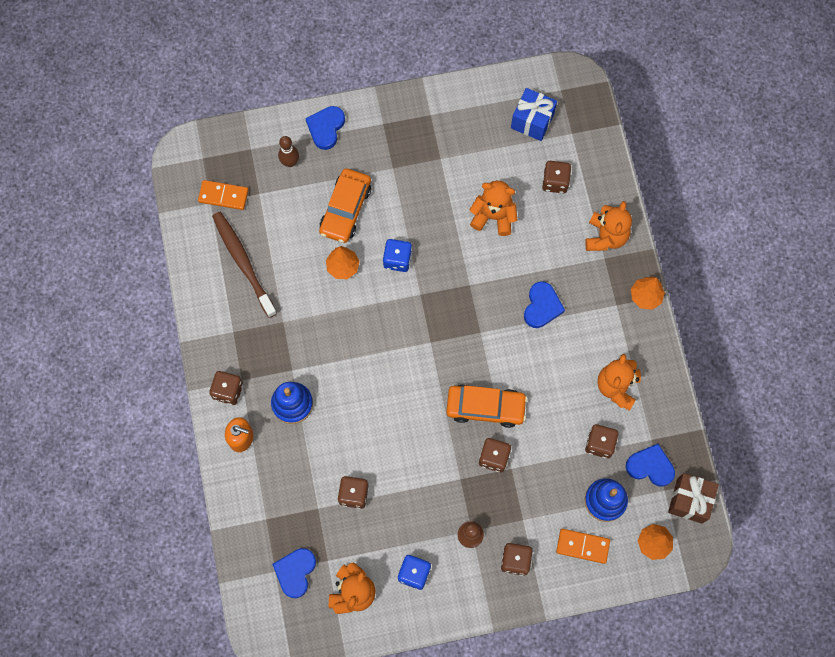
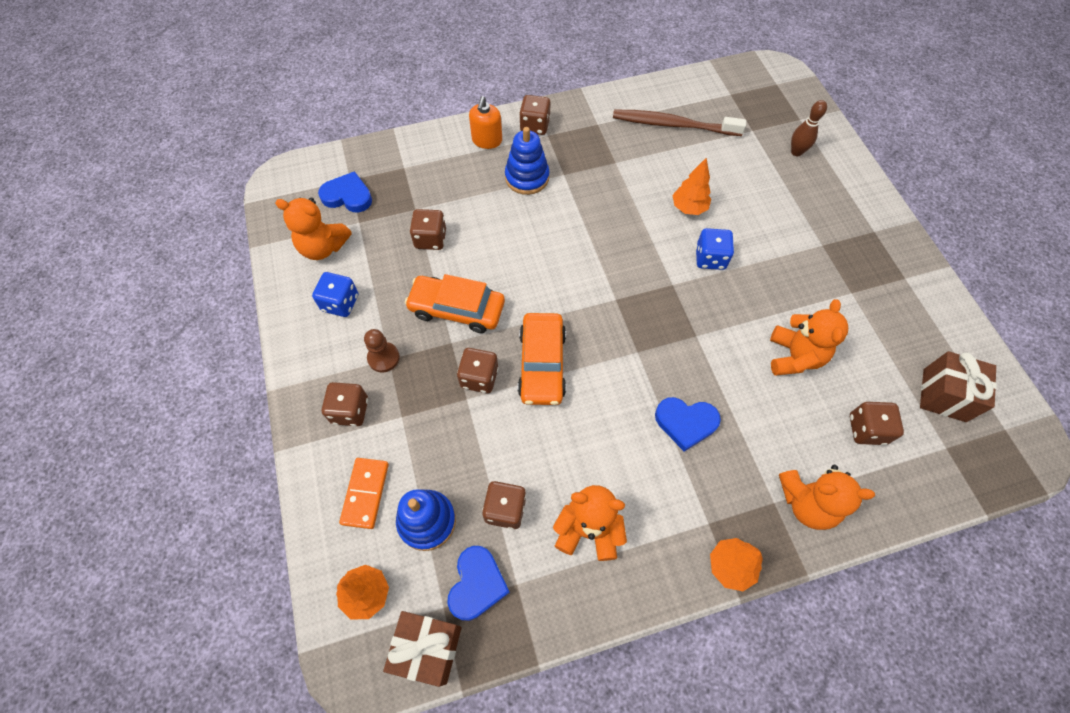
camera: 85 degrees right, 10 degrees down
orange domino [198,180,248,210] -> none
brown toothbrush [212,212,277,318] -> brown toothbrush turned 135 degrees counterclockwise [613,110,746,136]
blue heart [305,106,345,150] -> none
orange car [319,168,371,243] -> orange car moved to [405,274,505,333]
blue gift [511,88,557,141] -> brown gift [920,351,997,422]

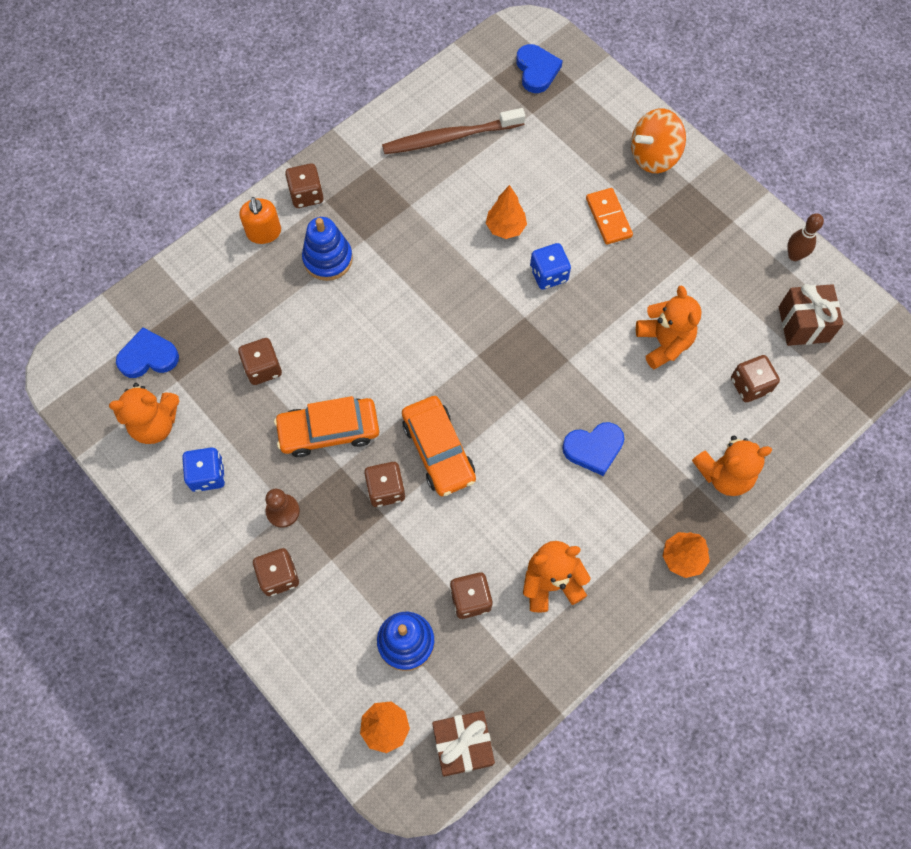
camera: 25 degrees left, 5 degrees up
orange domino [339,458,389,529] -> orange domino moved to [586,188,633,245]
blue heart [447,546,510,621] -> blue heart moved to [516,44,563,93]
brown bowling pin [791,100,827,156] -> brown bowling pin moved to [787,213,824,261]
none -> orange spinning top [631,108,686,173]

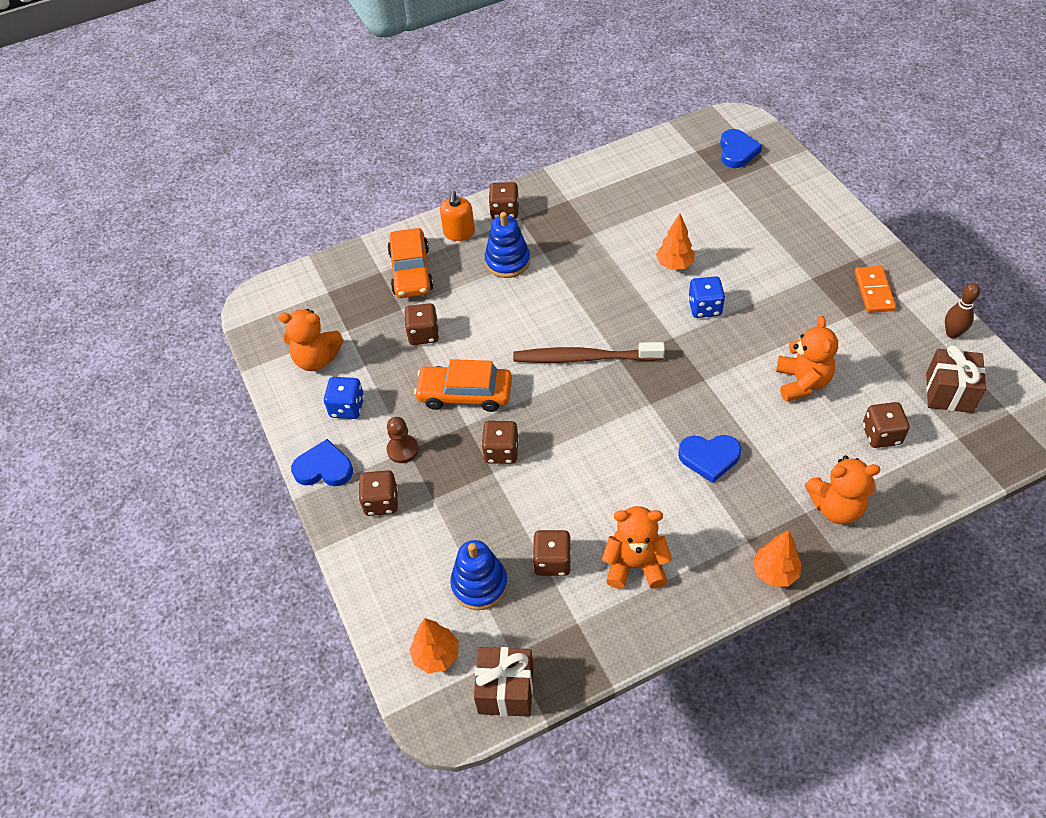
camera: 20 degrees right, 15 degrees down
blue heart [116,328,179,378] -> blue heart moved to [291,439,353,486]
brown toothbrush [382,108,525,154] -> brown toothbrush moved to [513,342,665,363]
orange car [402,396,476,496] -> orange car moved to [387,228,433,298]
orange domino [586,188,633,245] -> orange domino moved to [855,266,896,313]
orange spinning top [631,108,686,173] -> none

